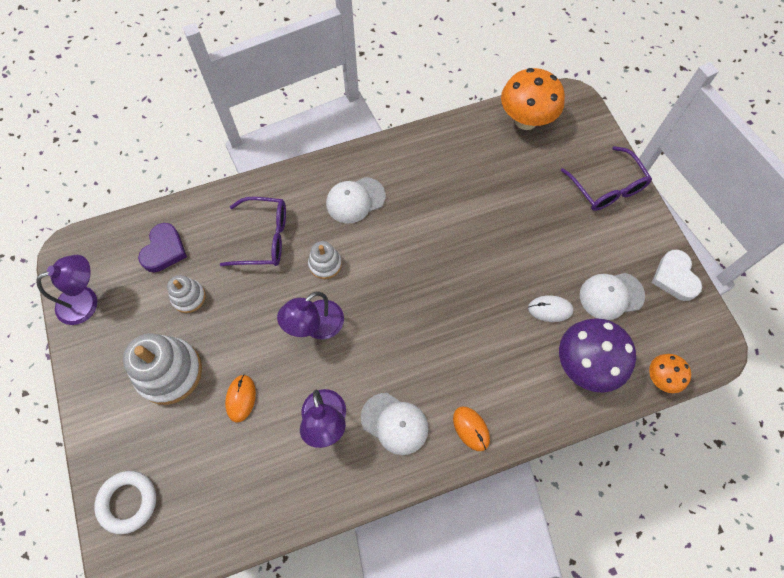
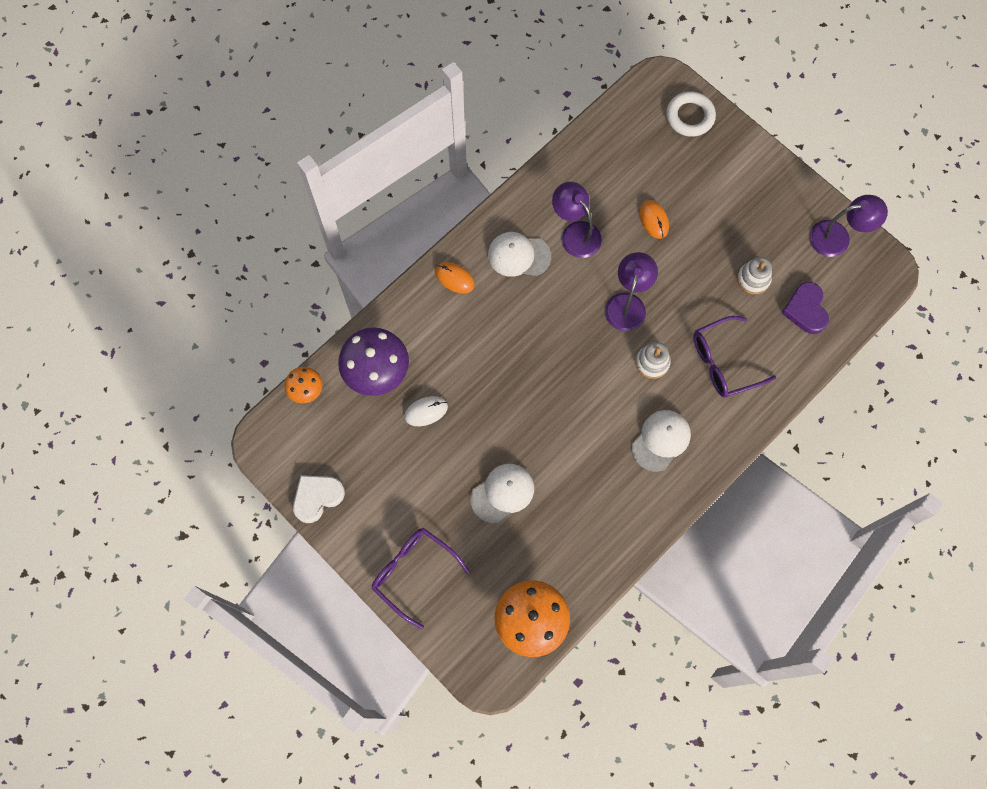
camera: 155 degrees right, 5 degrees up
purple lamp [36,255,97,325] -> purple lamp turned 135 degrees counterclockwise [809,195,888,257]
white stacking toy [123,333,202,405] -> none
white cap [580,273,645,320] -> white cap moved to [470,464,534,523]
white heart [652,250,702,301] -> white heart turned 90 degrees counterclockwise [293,475,345,523]

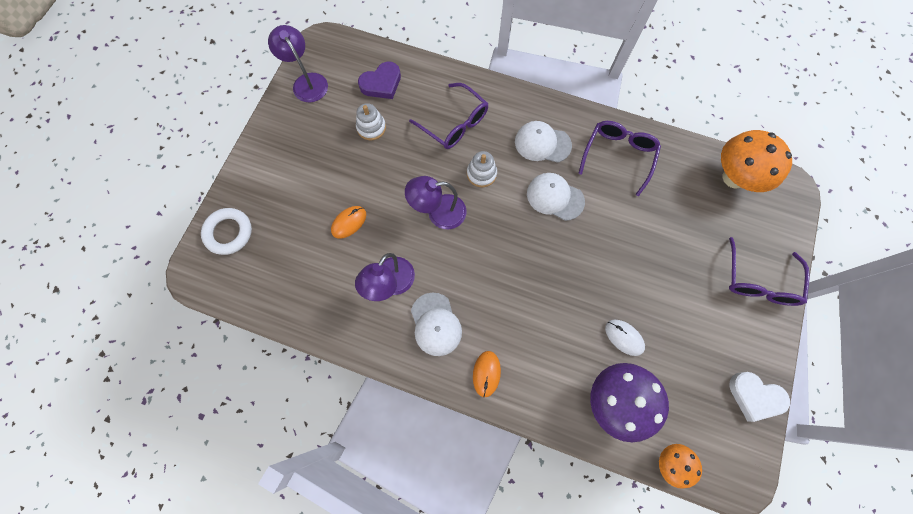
camera: 115 degrees left, 0 degrees up
white cap [470,464,534,523] -> white cap moved to [527,173,585,221]
none -> purple glasses [578,121,661,196]

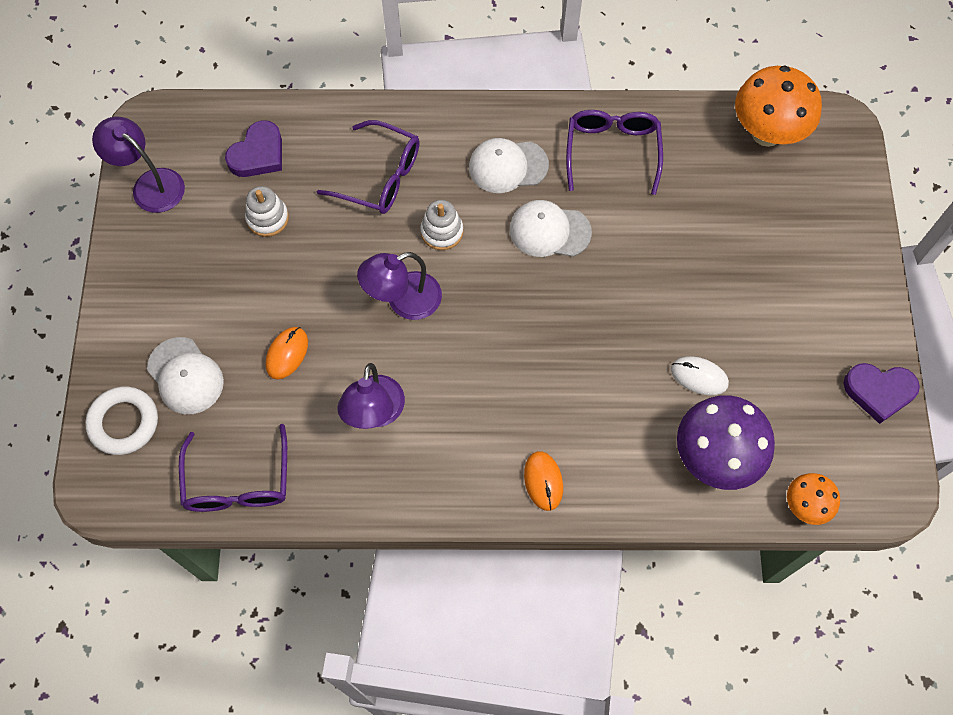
camera: 20 degrees left, 5 degrees down
white cap [411,293,462,356] -> white cap moved to [147,337,224,414]
purple glasses [729,237,810,306] -> purple glasses moved to [179,424,287,512]
white heart [729,372,790,422] -> purple heart [843,363,920,424]

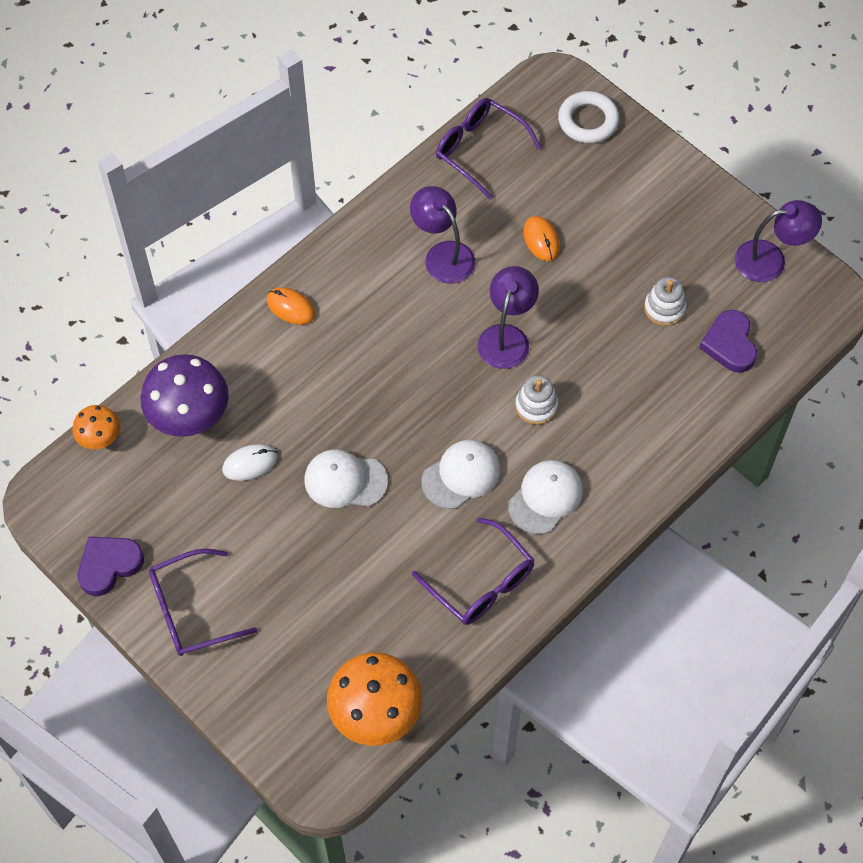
camera: 135 degrees right, 5 degrees down
white cap [147,337,224,414] -> white cap moved to [304,449,388,508]
purple glasses [317,120,420,214] -> purple glasses moved to [149,549,257,656]

